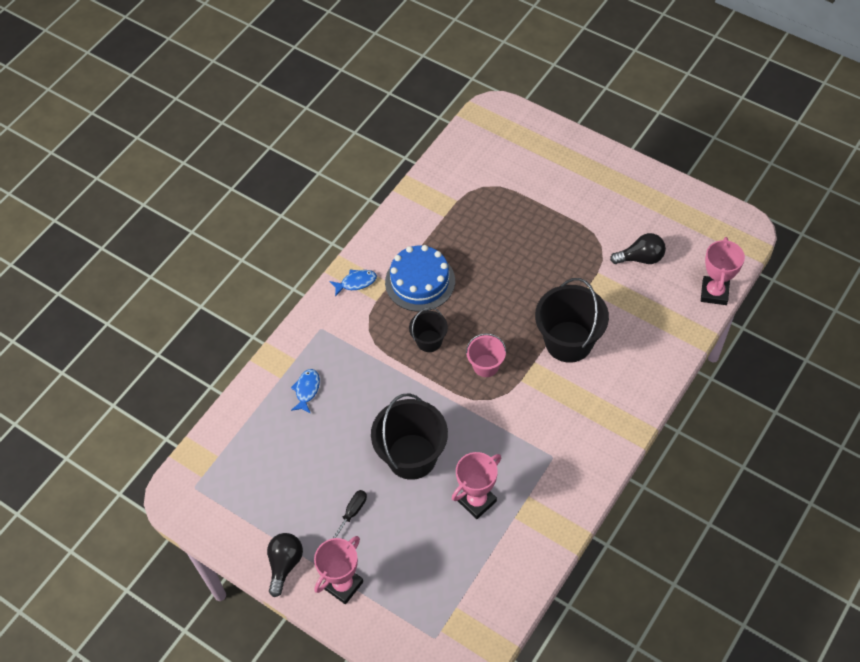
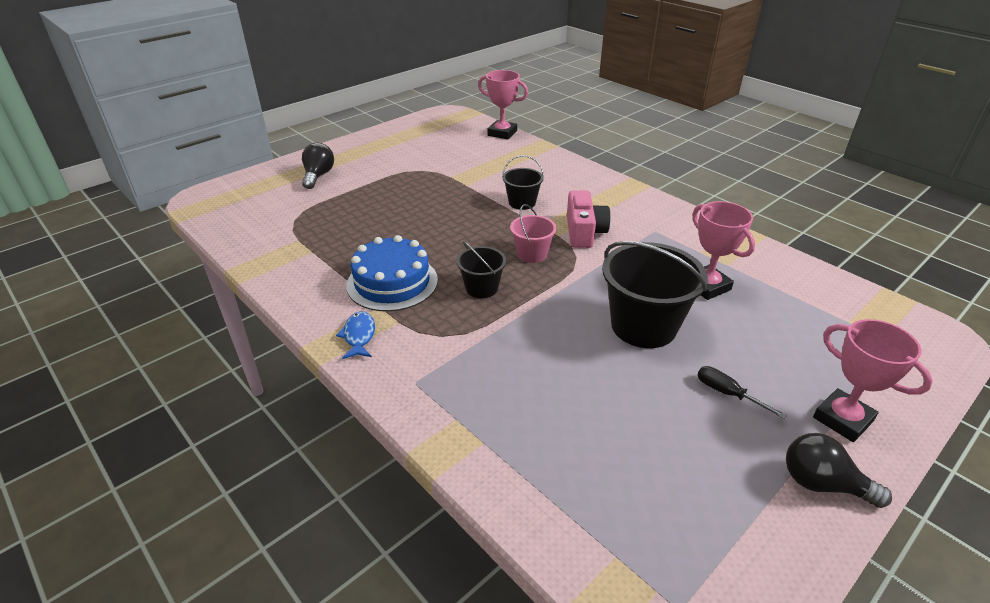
camera: 80 degrees left, 20 degrees down
blue fish [291,369,320,414] -> none
black bucket [535,278,609,363] -> black bucket [502,155,544,210], size x0.54
black light bulb [610,233,666,264] -> black light bulb moved to [302,143,334,189]
none -> pink camera [567,190,610,248]

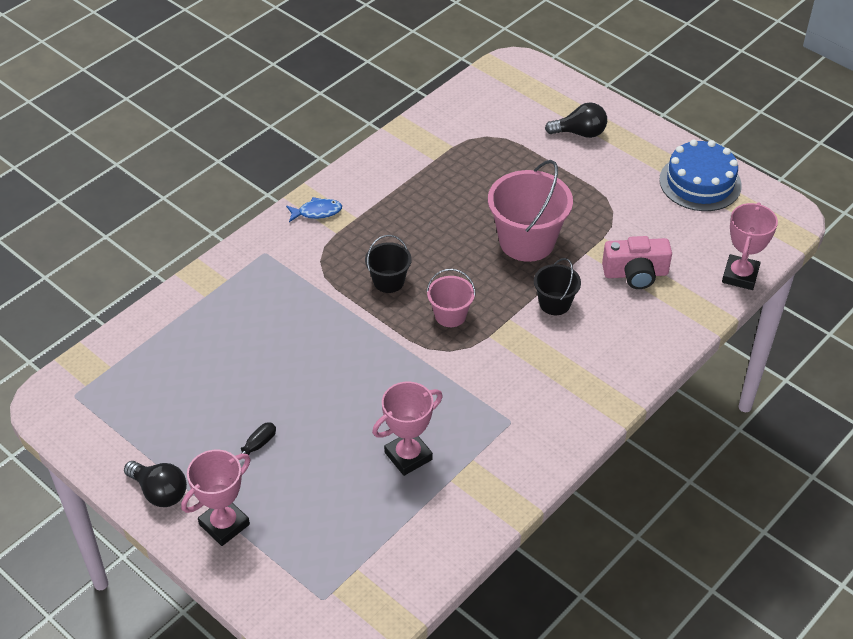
camera: 85 degrees right, 10 degrees up
blue cake [346,235,438,312] -> blue cake moved to [659,140,742,211]
pink camera [567,190,610,248] -> pink camera moved to [602,236,672,289]
black bucket [602,241,708,348] -> none
black light bulb [786,433,892,508] -> black light bulb turned 105 degrees clockwise [124,461,187,507]
none -> pink bucket [488,160,573,262]

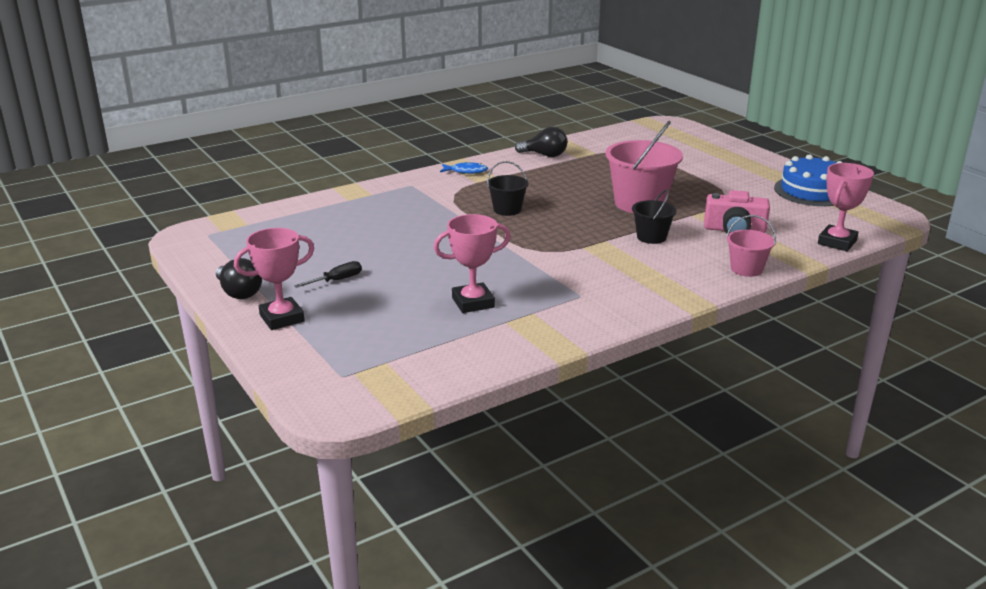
camera: 15 degrees right, 20 degrees down
pink bucket [427,269,476,327] -> pink bucket moved to [726,215,776,277]
black light bulb [545,103,607,138] -> black light bulb moved to [515,126,567,157]

